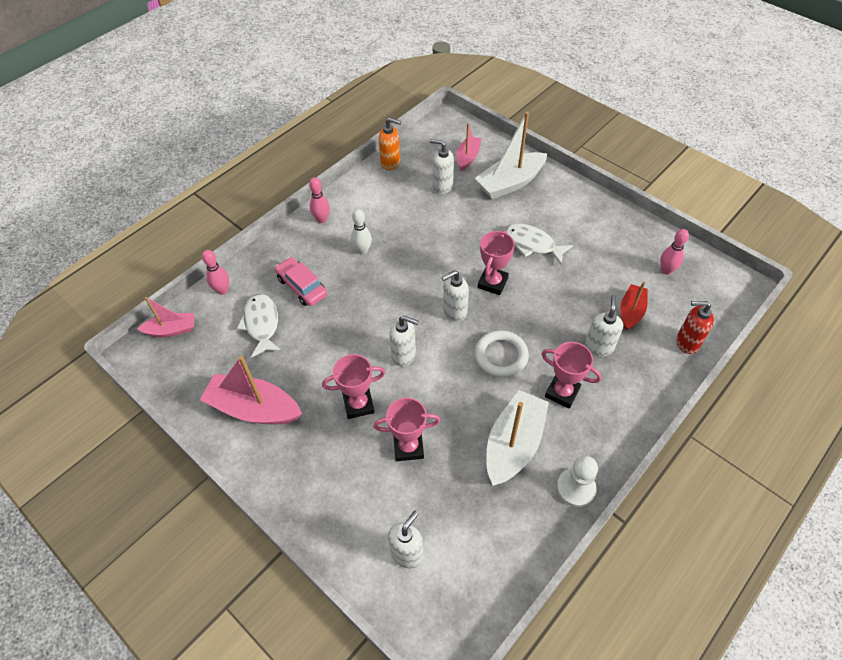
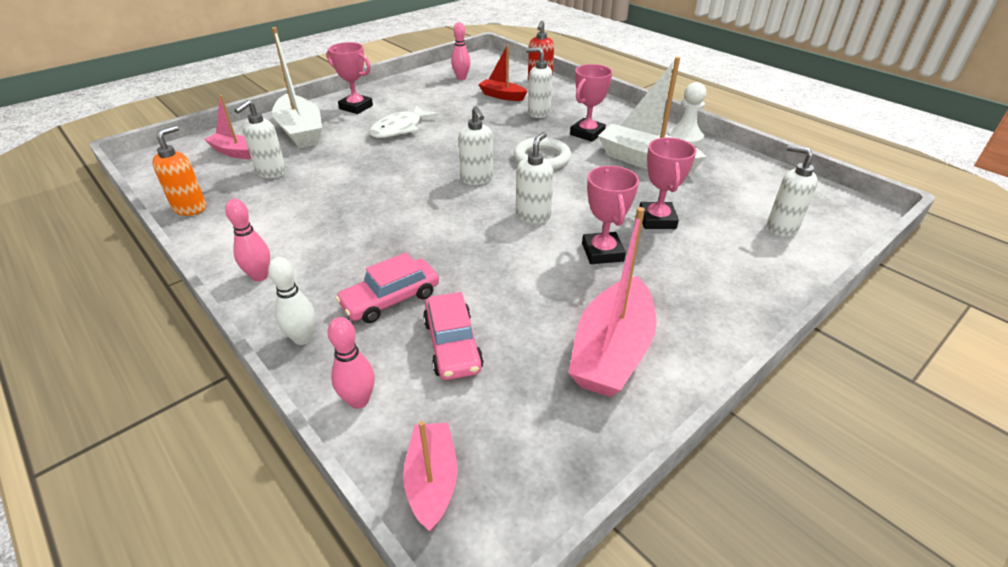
camera: 85 degrees left, 15 degrees down
white fish [237,294,282,358] -> pink car [423,292,484,380]
white bowling pin [351,209,372,255] -> white bowling pin moved to [268,257,315,345]
pink trophy [478,230,515,295] -> pink trophy moved to [327,42,373,114]

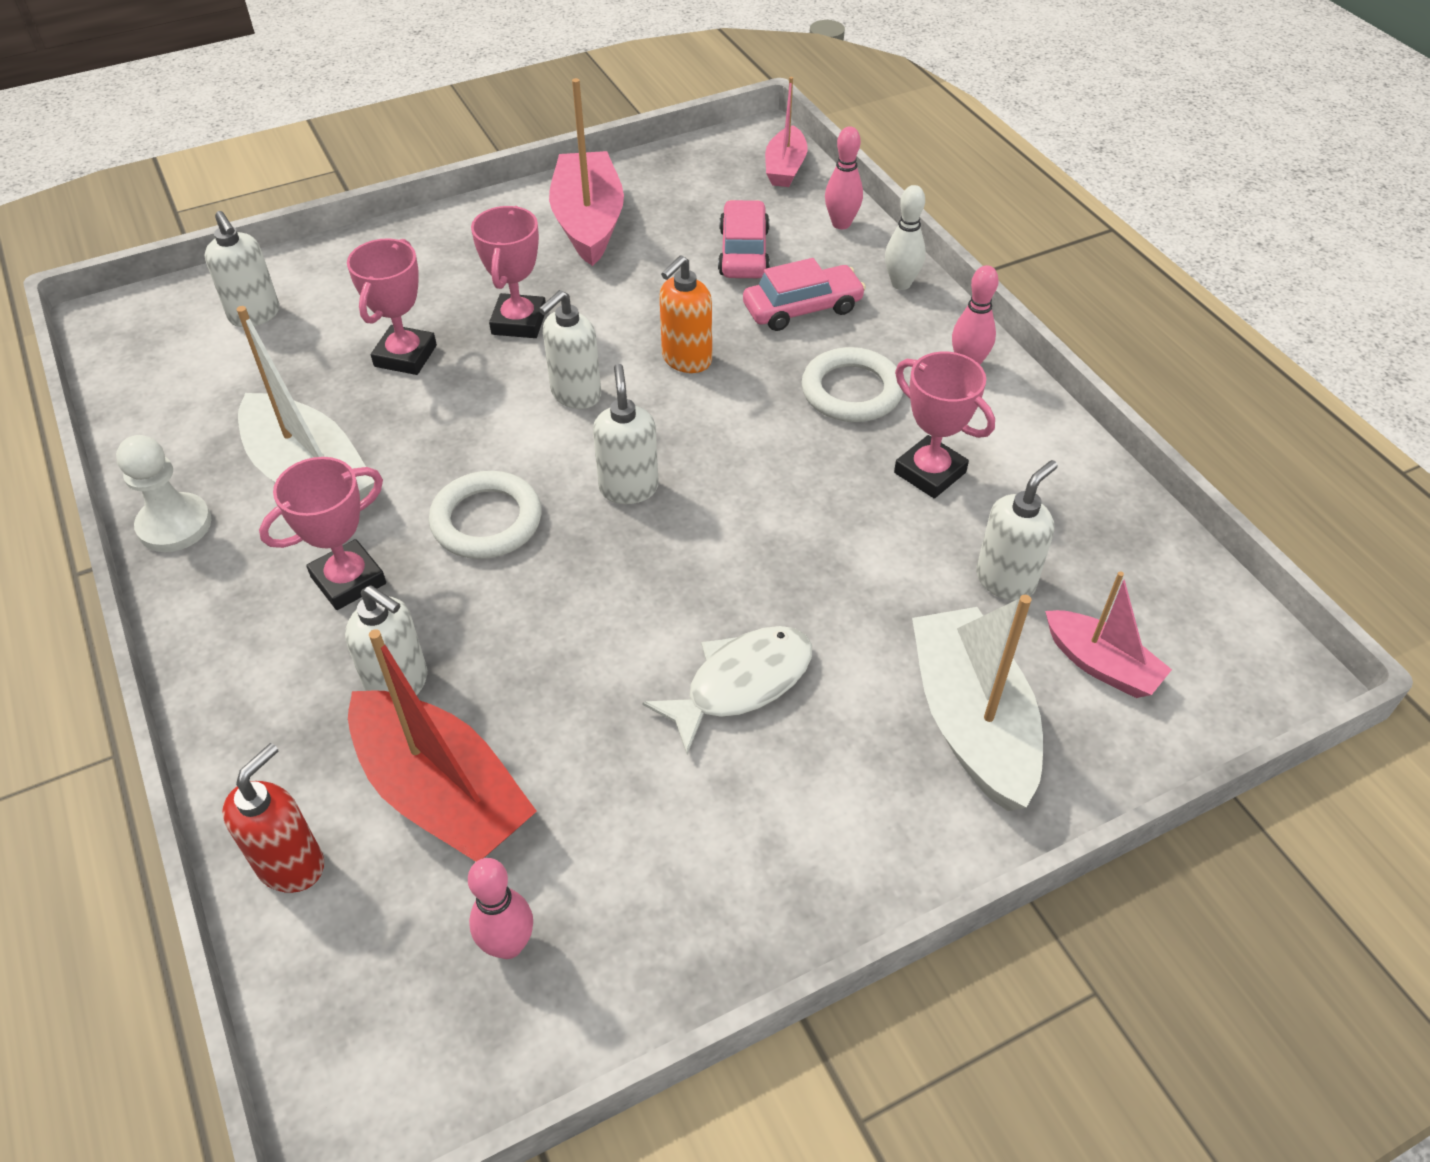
camera: 165 degrees left, 10 degrees up
orange soap dispenser [152,125,206,216] -> orange soap dispenser moved to [660,255,712,373]
pink trophy [327,42,373,114] -> pink trophy moved to [894,352,995,499]
red boat [478,45,528,101] -> red boat [348,629,537,862], size x1.70
pink boat [568,207,657,397] -> pink boat turned 45 degrees counterclockwise [549,78,624,266]
none -> white ring [801,347,903,422]

